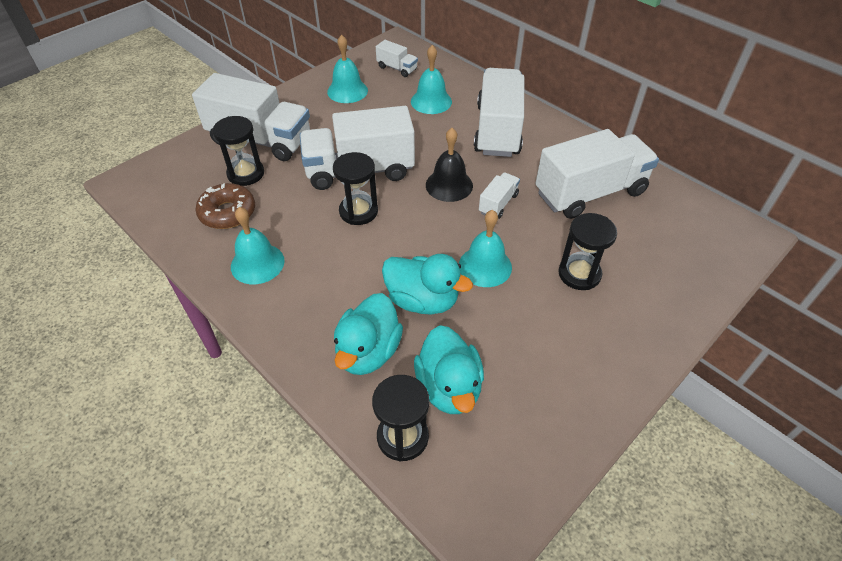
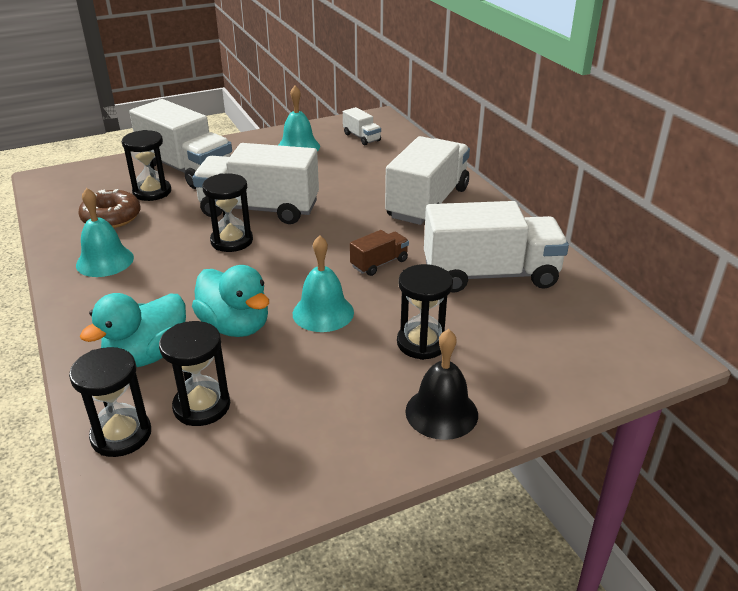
camera: 20 degrees right, 15 degrees down
turquoise bell [411,45,452,114] -> none
turquoise duck [414,325,484,414] -> black hourglass [159,321,230,426]
black bell [426,128,473,202] -> black bell moved to [405,329,478,440]
white truck [479,172,520,219] -> brown truck [350,230,409,276]

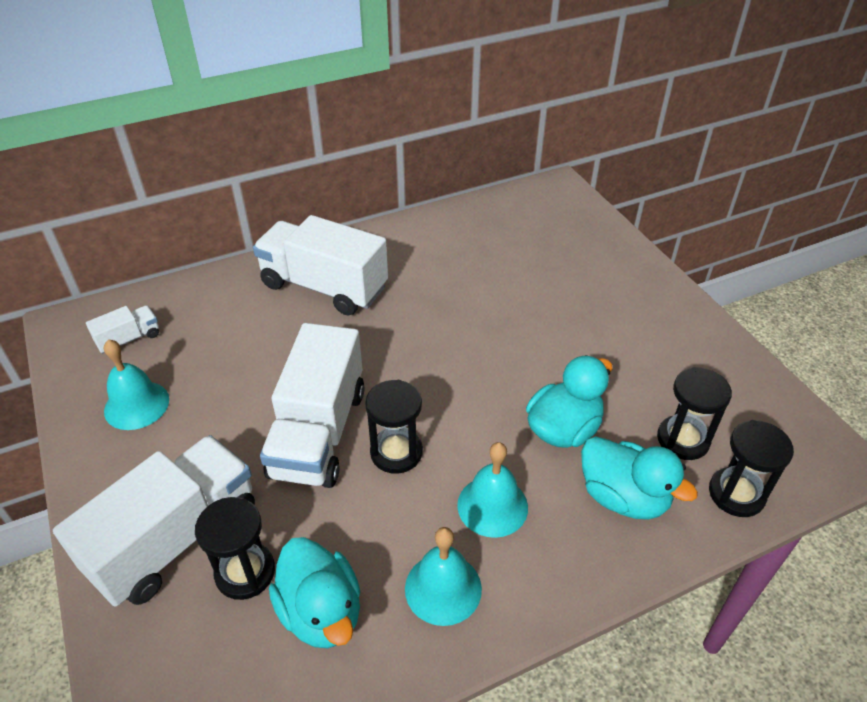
camera: 90 degrees left, 10 degrees up
brown donut [78,189,140,228] -> turquoise duck [269,537,360,648]
turquoise bell [293,235,354,332] -> turquoise bell moved to [457,442,528,538]
brown truck [350,230,409,276] -> none
black hourglass [397,264,453,360] -> none
black bell [405,329,478,440] -> none
white truck [424,201,569,293] -> none

